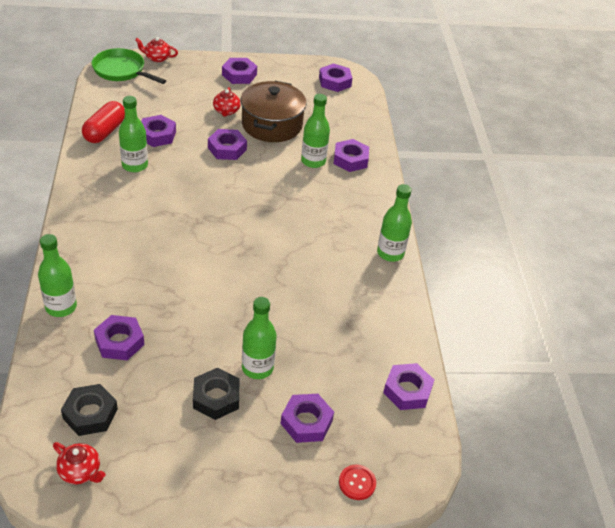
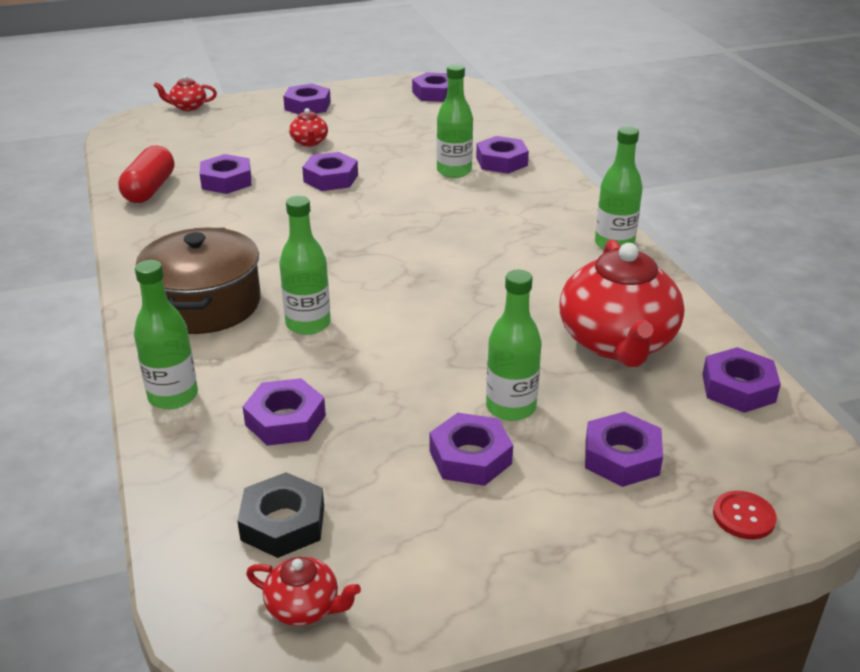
camera: 10 degrees left, 10 degrees down
green pan [92,48,166,84] -> none
green bottle [119,96,148,172] -> green bottle moved to [279,196,331,335]
black nut [193,368,240,420] -> purple nut [430,413,513,486]
brown pot [241,81,306,142] -> brown pot moved to [136,228,261,334]
none -> red teapot [560,240,685,367]

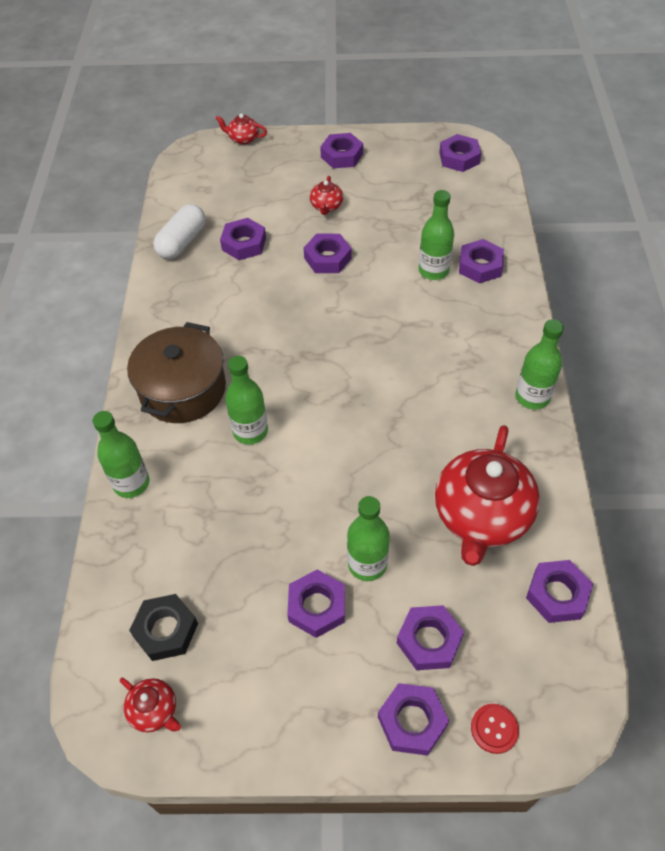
camera: 20 degrees right, 20 degrees up
red capsule [118,146,174,203] -> white capsule [153,204,206,259]
purple nut [243,378,326,446] -> purple nut moved to [378,683,449,756]

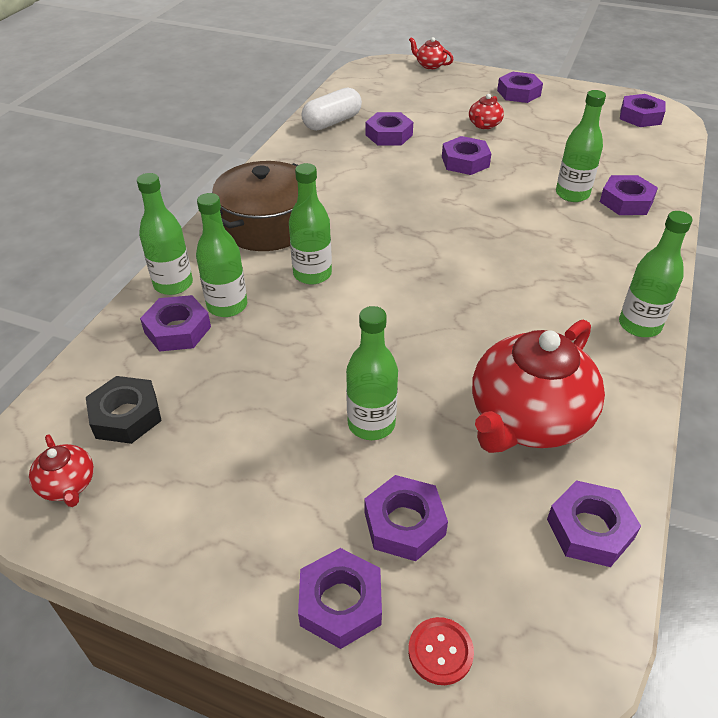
camera: 20 degrees right, 10 degrees down
purple nut [287,569,345,638] -> purple nut moved to [140,295,211,352]
none -> green bottle [196,193,247,317]

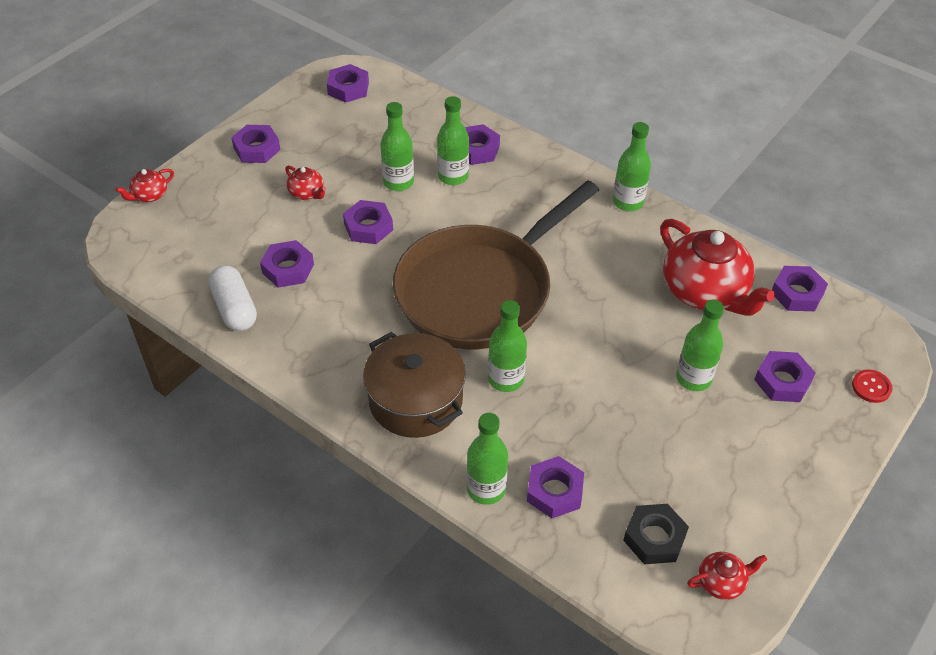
camera: 75 degrees left, 5 degrees up
green bottle [196,193,247,317] -> green bottle moved to [380,102,414,191]
purple nut [298,548,382,649] -> none
none -> brown pan [393,180,599,349]

